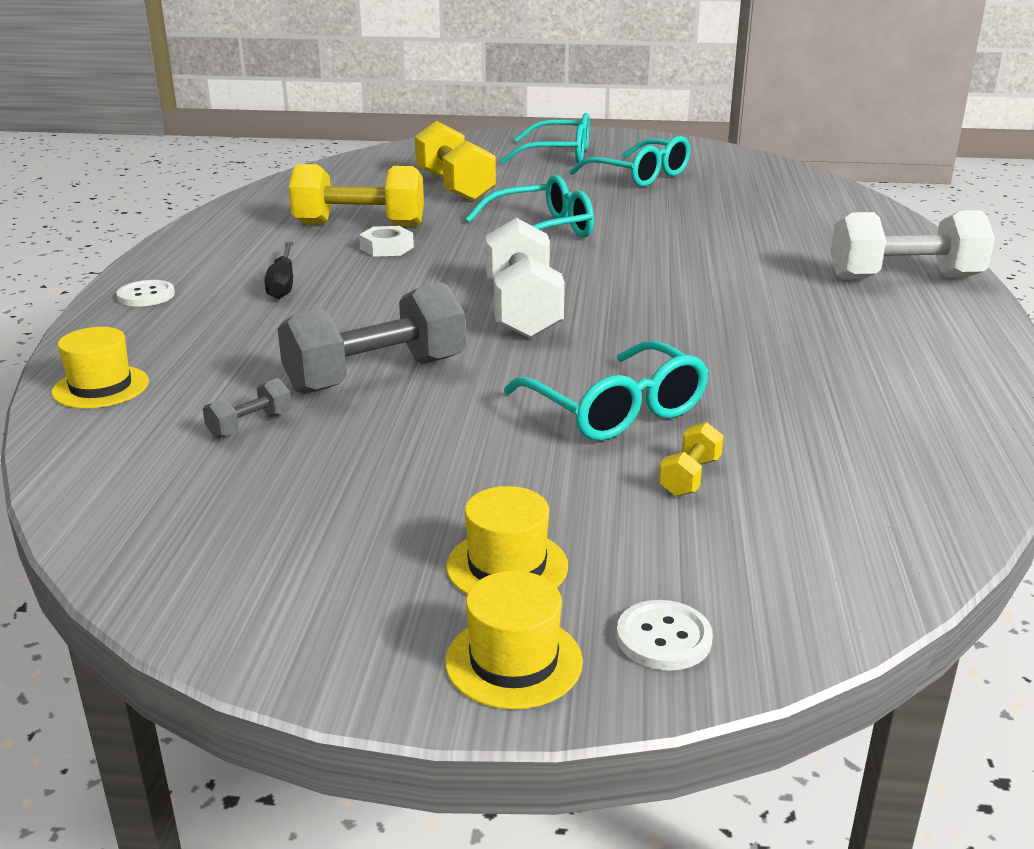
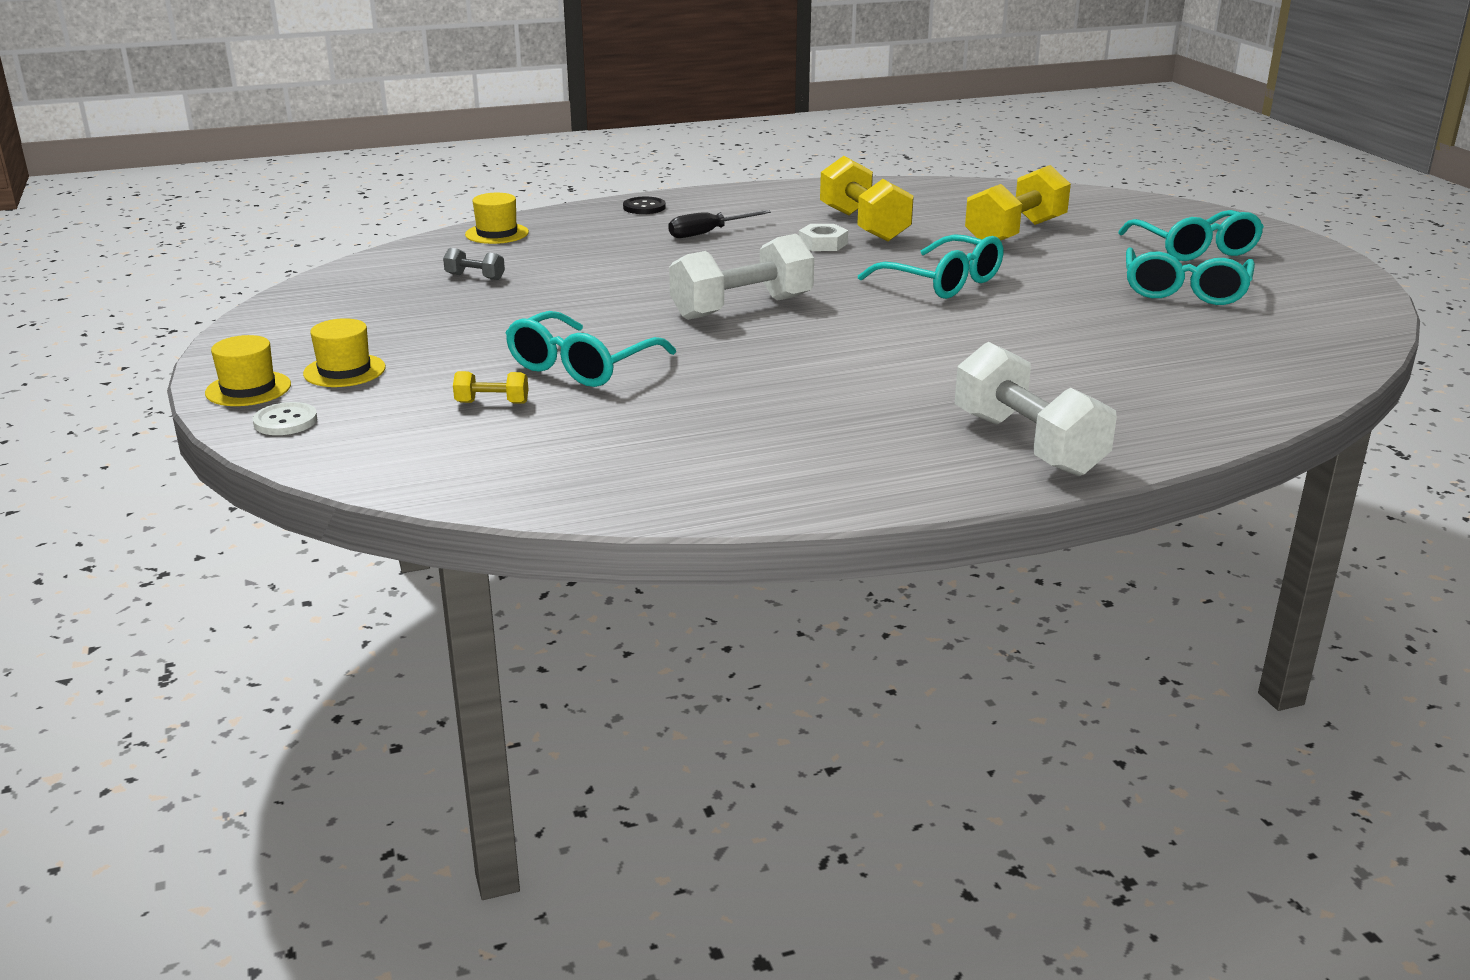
camera: 65 degrees right, 0 degrees up
white button [116,280,175,307] -> black button [623,197,666,214]
grey dumbbell [278,282,466,394] -> none

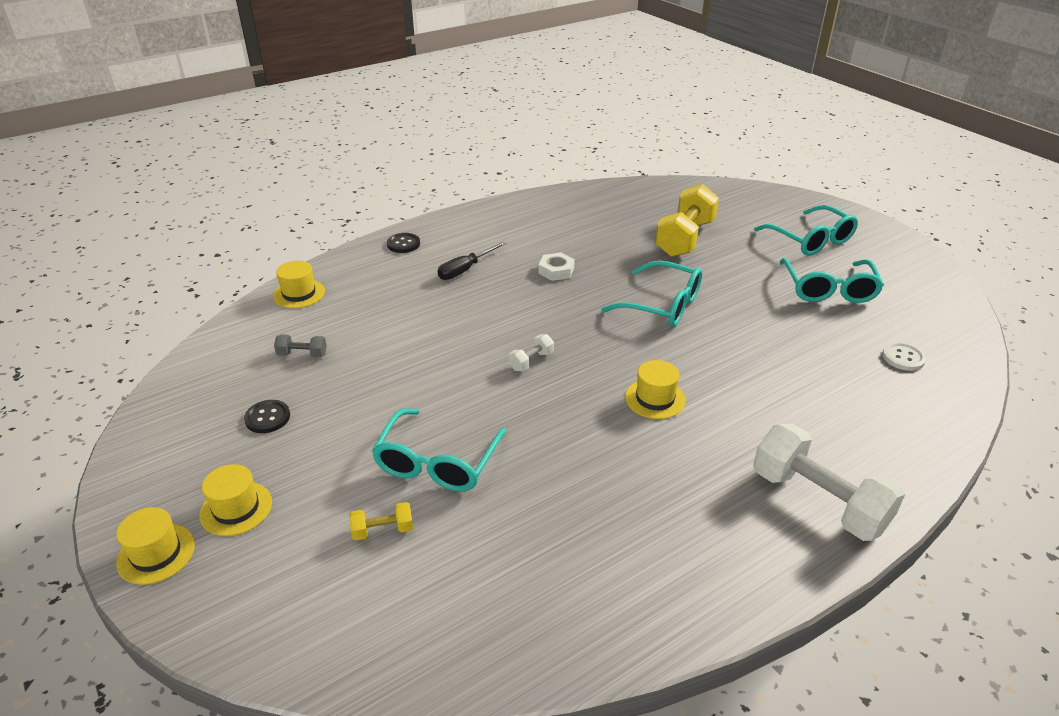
camera: 15 degrees left, 10 degrees up
white button [253,402,317,435] -> white button moved to [882,342,926,371]
white dumbbell [669,234,814,320] -> white dumbbell [509,334,554,371], size x0.44
yellow dumbbell [820,156,914,242] -> none
none -> black button [244,400,290,433]
none -> yellow hat [625,360,686,419]

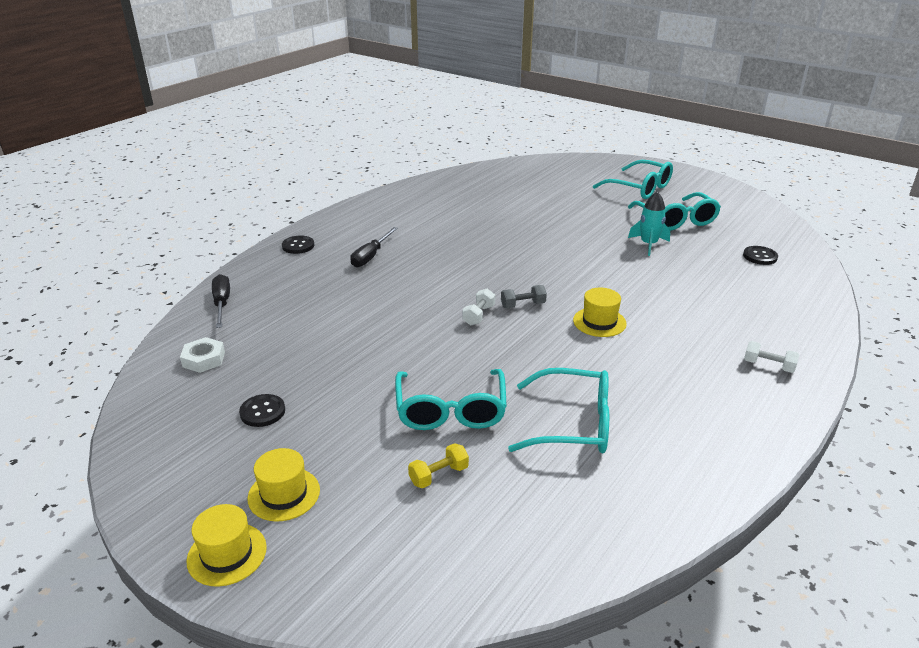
camera: 20 degrees left, 5 degrees down
yellow hat [273,261,325,308] -> black screwdriver [212,274,230,328]
grey dumbbell [274,334,327,358] -> grey dumbbell moved to [501,285,547,308]
white nut [539,252,575,281] -> white nut moved to [180,337,225,373]
turquoise glasses [601,261,702,327] -> turquoise glasses moved to [508,368,609,453]
yellow dumbbell [655,184,719,257] -> none
white dumbbell [753,423,905,541] -> white dumbbell [744,341,799,373], size x0.44
white button [882,342,926,371] -> black button [743,246,778,265]
none -> turquoise rocket [628,192,670,256]

